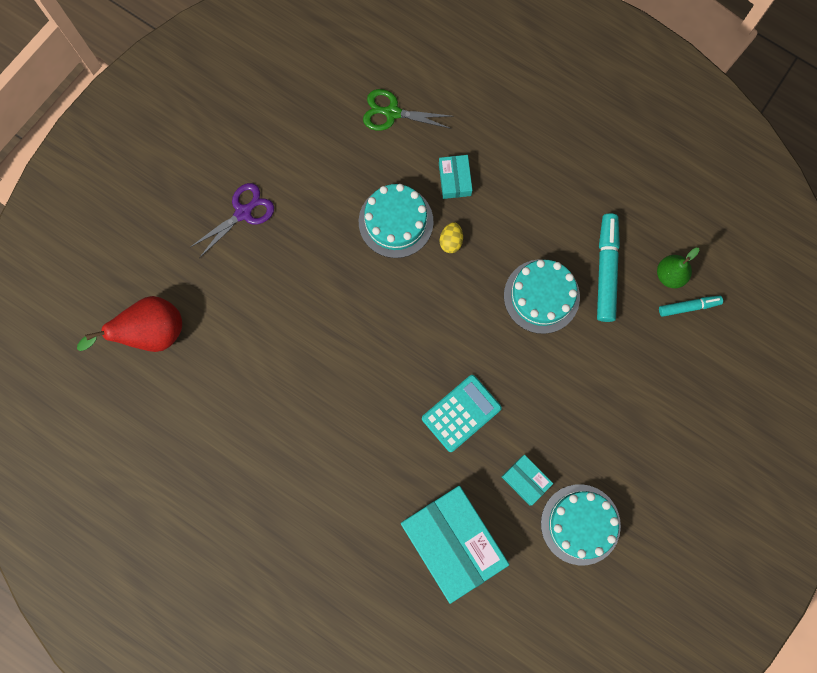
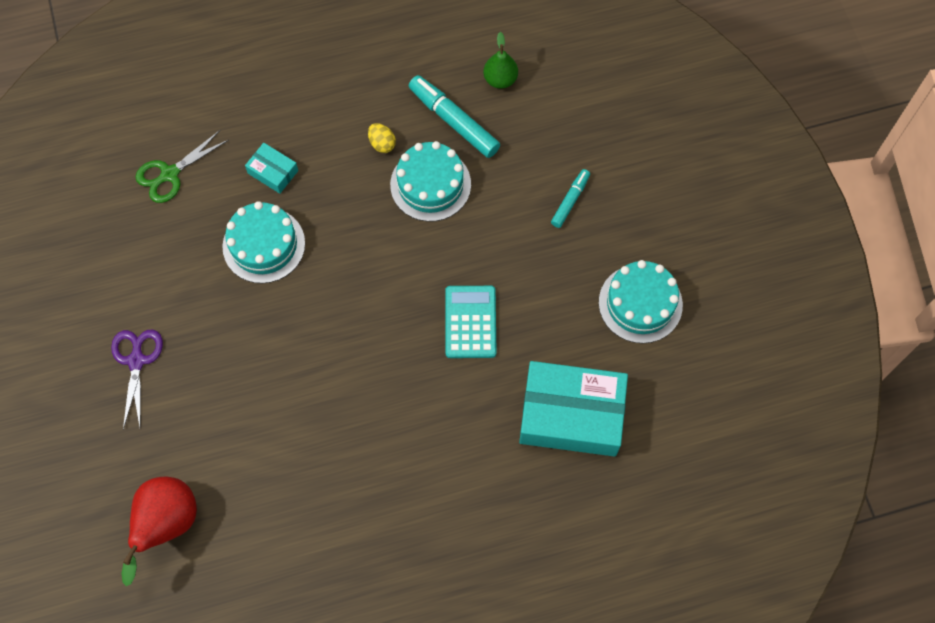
camera: 50 degrees left, 10 degrees down
yellow egg [440,222,463,253] -> yellow egg moved to [368,123,396,153]
turquoise box [502,455,553,505] -> none
turquoise marker [659,296,723,317] -> turquoise marker moved to [551,169,590,228]

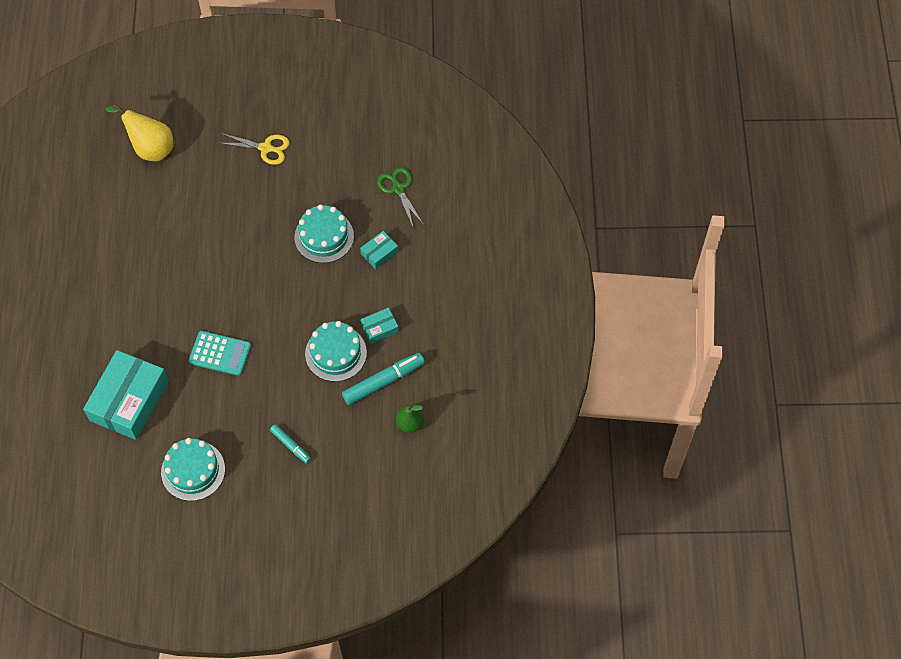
camera: 105 degrees right, 5 degrees down
purple scissors [111,330,163,429] -> yellow scissors [220,133,290,165]
red pear [121,477,197,586] -> yellow pear [106,104,174,161]
yellow egg [368,123,396,153] -> turquoise box [361,308,399,344]

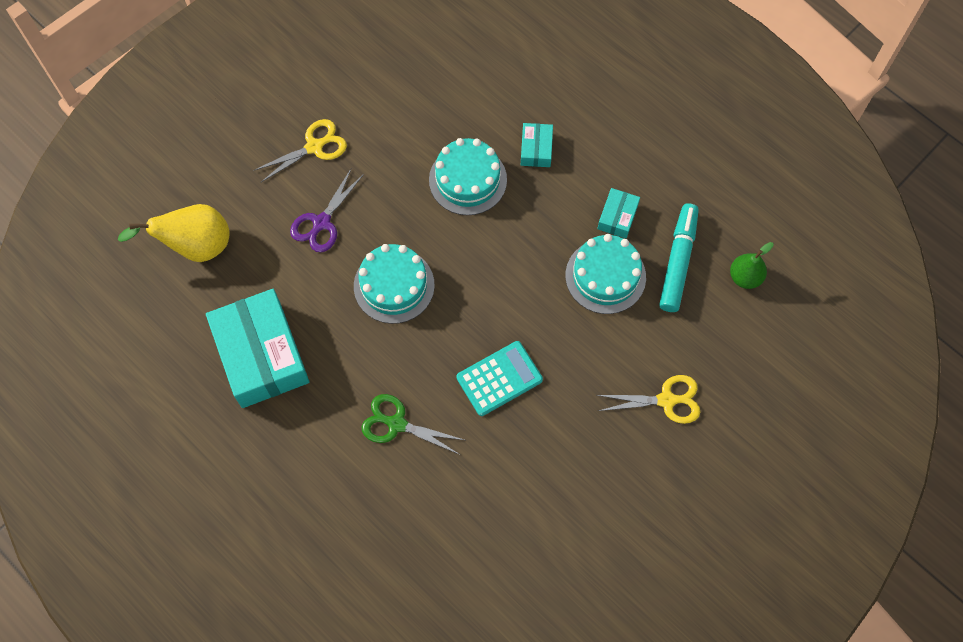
camera: 45 degrees left, 5 degrees up
turquoise box [83,350,169,440] -> turquoise box moved to [206,289,310,408]
turquoise cake [161,438,225,501] -> turquoise cake moved to [354,244,435,324]
turquoise marker [270,424,311,464] -> yellow scissors [597,375,700,424]
green scissors [377,167,424,229] -> green scissors moved to [362,394,464,455]
none -> purple scissors [290,169,364,252]

